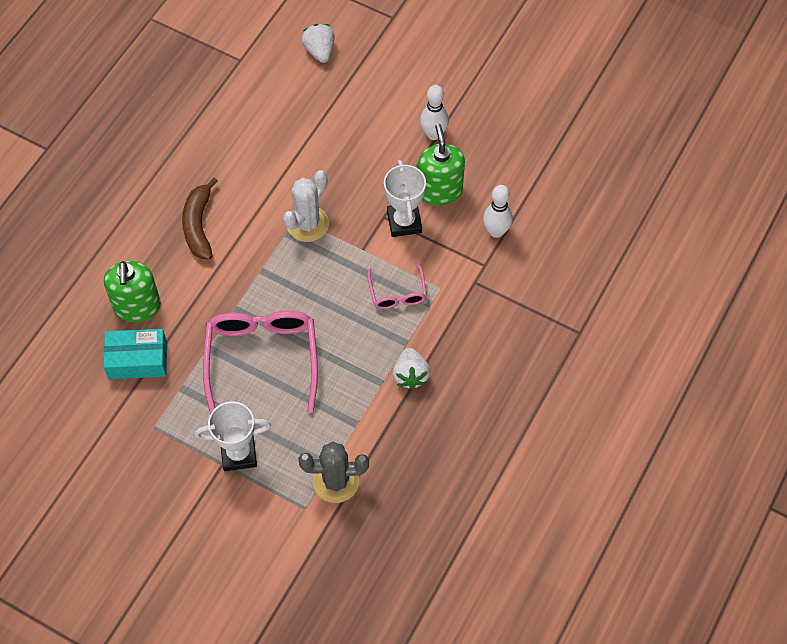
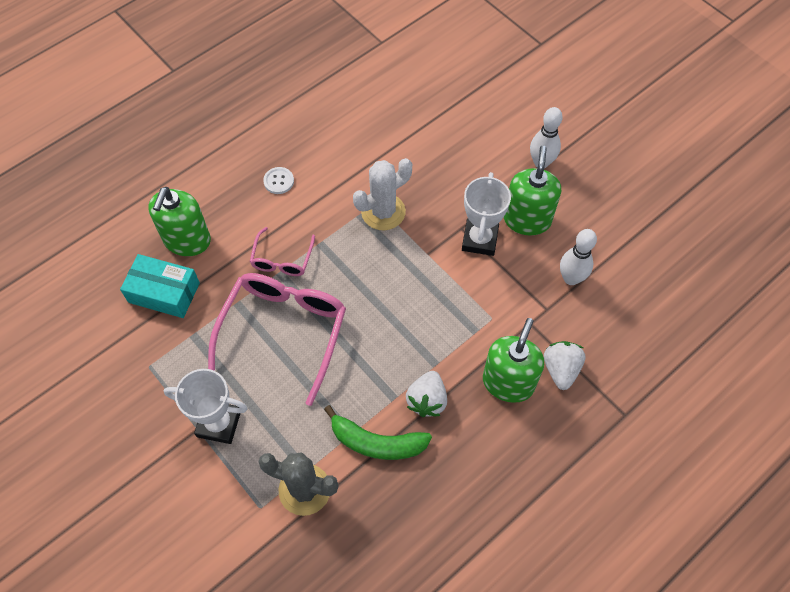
camera: 20 degrees right, 0 degrees up
brown banana [182,178,218,259] -> white button [263,167,294,194]
white strawberry [301,24,334,63] -> white strawberry moved to [544,341,585,390]
pink glasses [367,262,427,309] -> pink glasses moved to [250,227,315,276]
none -> green banana [324,405,432,460]
none -> green soap dispenser [483,318,544,403]

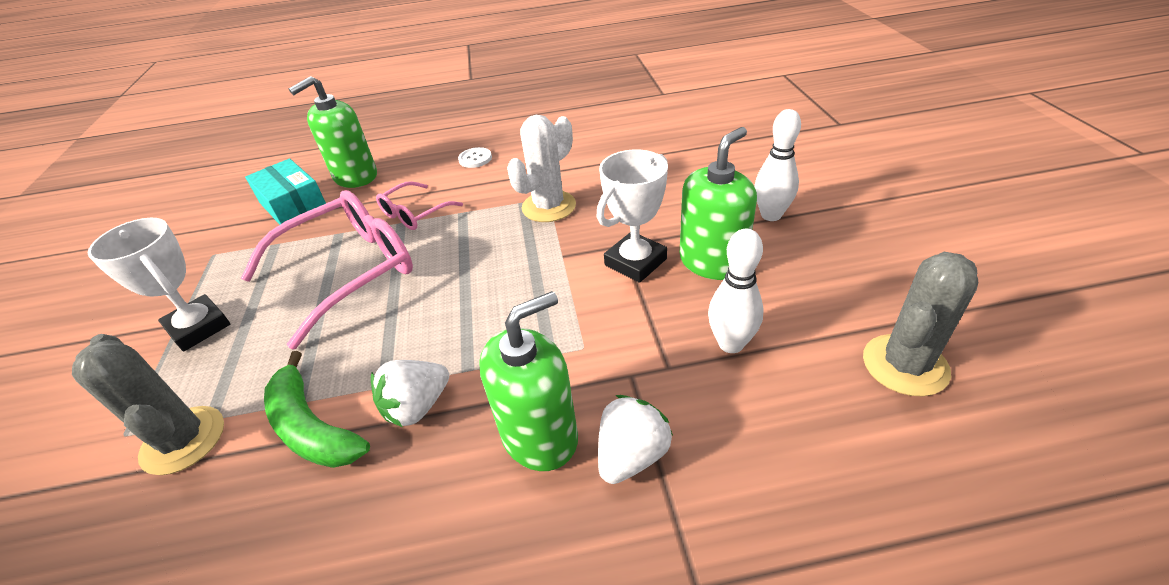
camera: 35 degrees right, 20 degrees down
white cactus [353,158,412,230] -> white cactus turned 45 degrees counterclockwise [507,115,576,222]
none -> grey cactus [863,252,978,396]

